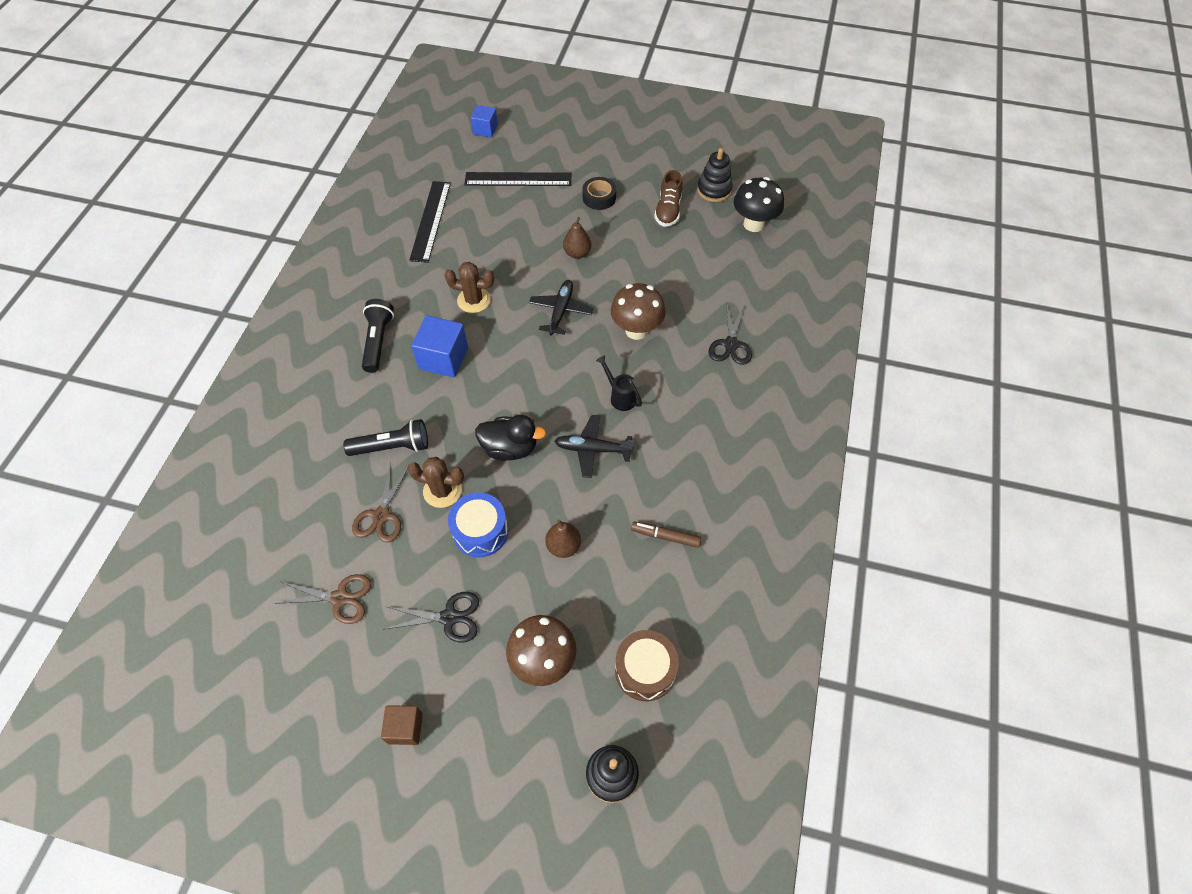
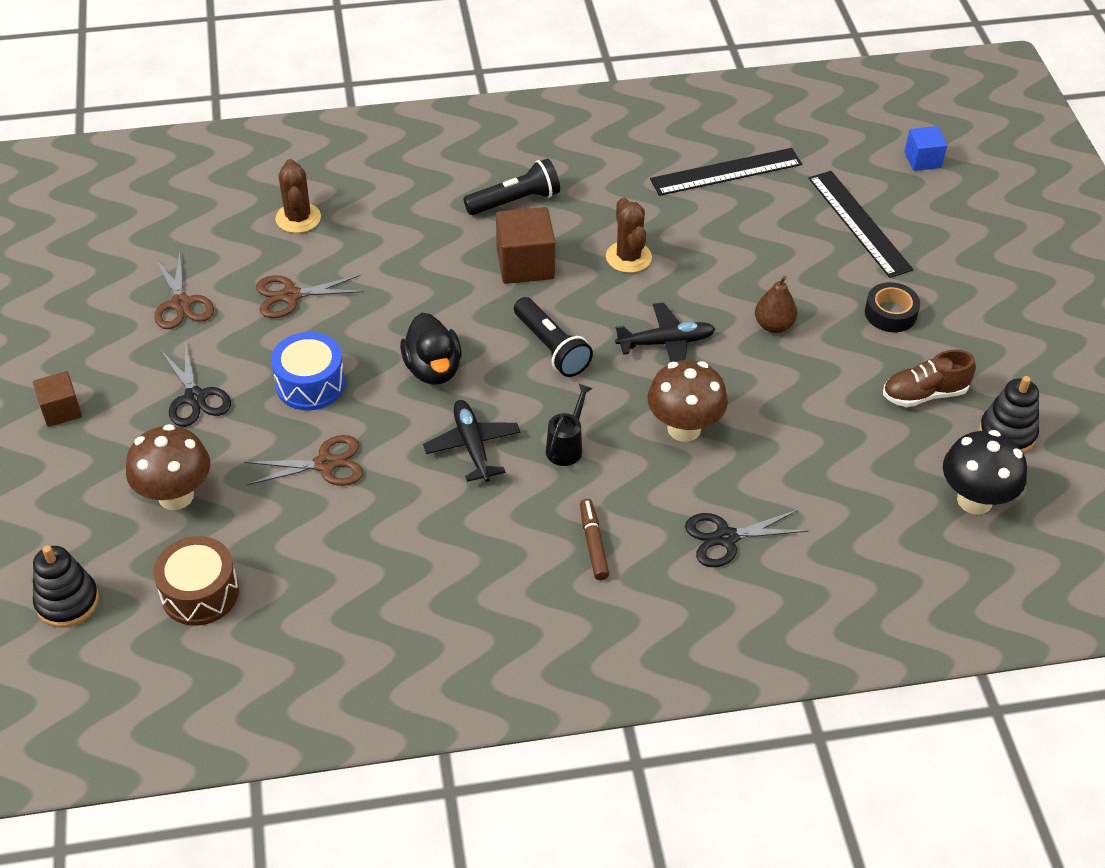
camera: 65 degrees right, 10 degrees down
black flashlight [343,419,428,456] -> black flashlight moved to [514,297,593,377]
brown cactus [407,457,464,508] -> brown cactus moved to [276,159,321,233]
blue cube [411,315,468,377] -> brown cube [496,207,555,284]
brown pear [545,519,581,558] -> brown scissors [245,435,363,486]
brown marker [631,521,701,548] -> brown marker moved to [580,499,609,580]

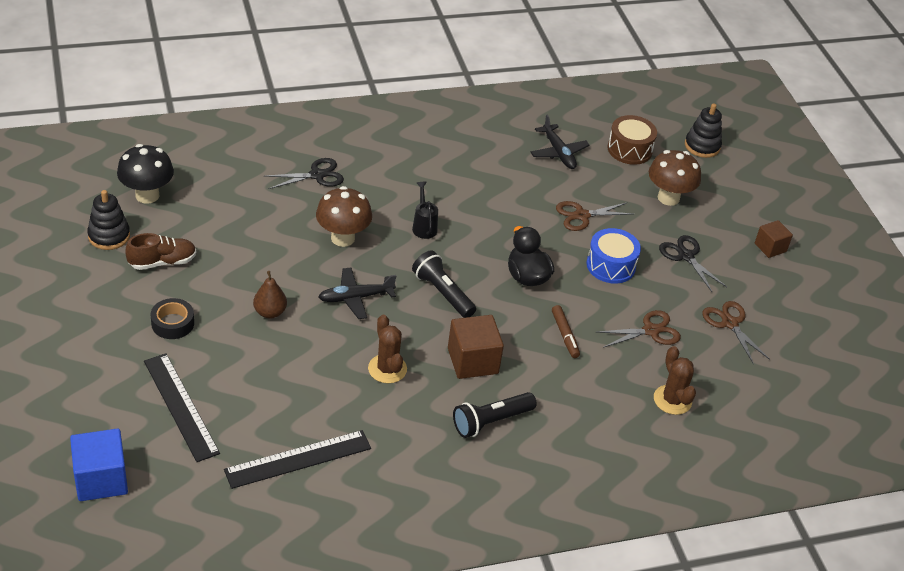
camera: 170 degrees right, 5 degrees down
black plane [423,400,520,482] -> black plane moved to [530,115,590,169]
black watering can [546,383,593,466] -> black watering can turned 150 degrees clockwise [412,182,438,239]
brown marker [580,499,609,580] -> brown marker moved to [552,305,580,358]
blue cube [905,126,947,171] -> blue cube [70,428,128,501], size x1.62

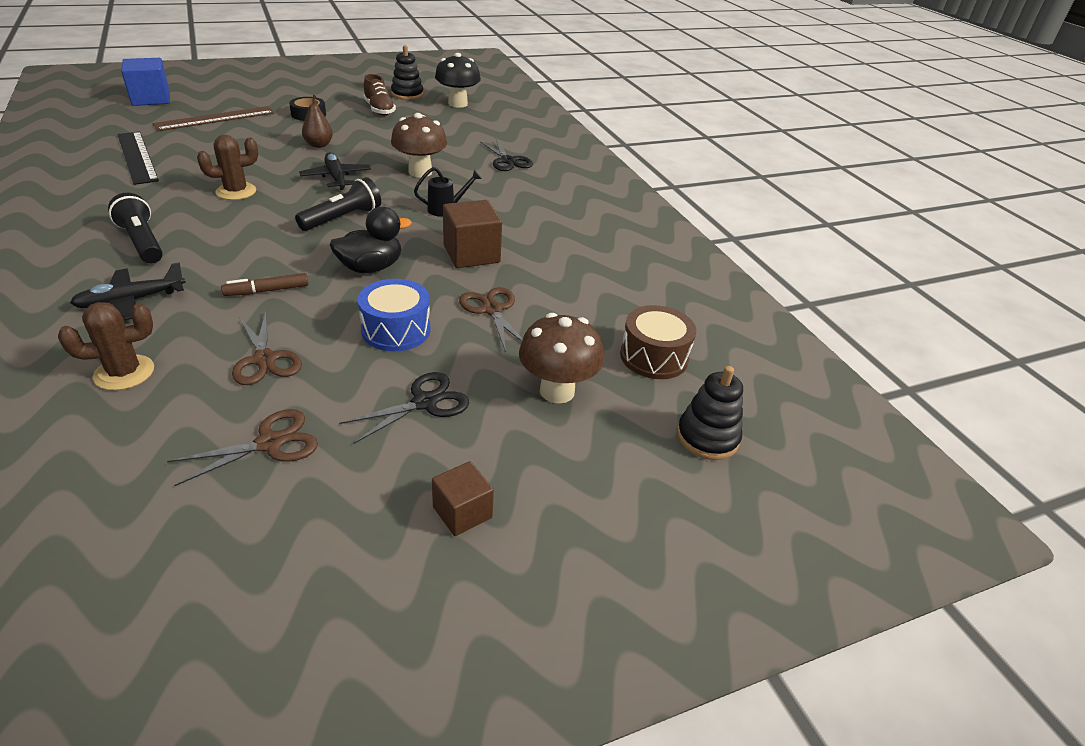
camera: 85 degrees right, 5 degrees down
black ruler [144,353,220,462] -> brown ruler [153,106,274,131]
brown cube [448,315,504,379] -> brown cube moved to [443,200,502,268]
black plane [530,115,590,169] -> black plane moved to [70,262,186,320]

